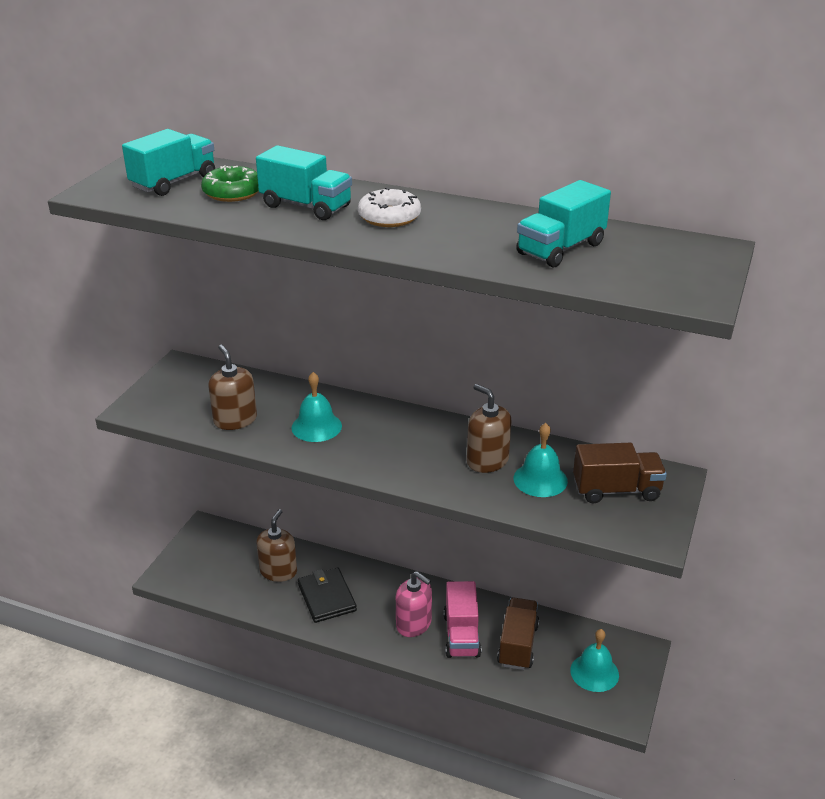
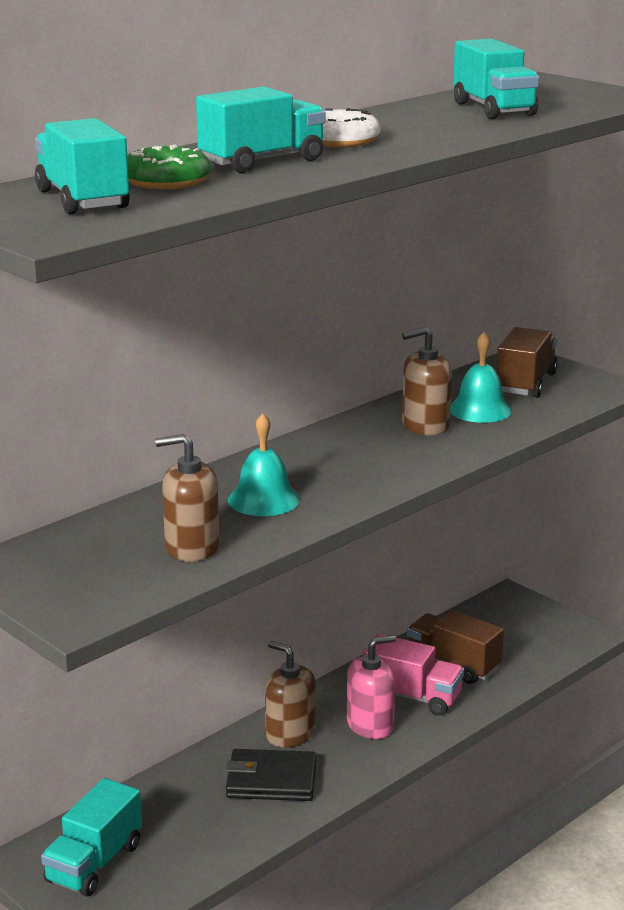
camera: 65 degrees left, 10 degrees down
brown soap dispenser [256,509,297,582] -> brown soap dispenser moved to [265,641,315,747]
turquoise bell [570,629,619,692] -> none
none -> turquoise truck [41,778,142,897]

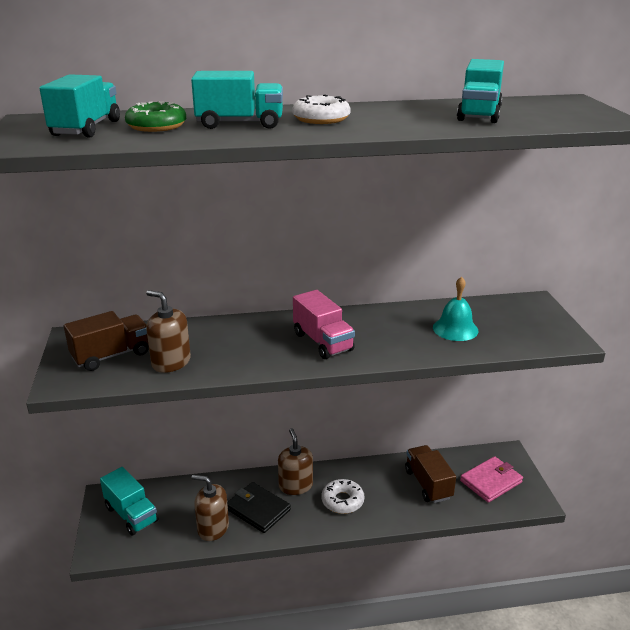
camera: 35 degrees right, 5 degrees up
turquoise truck [41,778,142,897] -> turquoise truck turned 105 degrees counterclockwise [100,467,158,536]
turquoise bell [228,413,300,516] -> none
pink soap dispenser [347,635,396,739] -> white donut [321,479,364,514]
pink truck [363,634,464,716] -> pink truck moved to [293,290,355,359]
brown soap dispenser [402,327,452,435] -> brown soap dispenser moved to [192,475,229,541]
brown truck [496,327,558,398] -> brown truck moved to [64,311,149,371]
none -> pink wallet [460,456,523,503]

